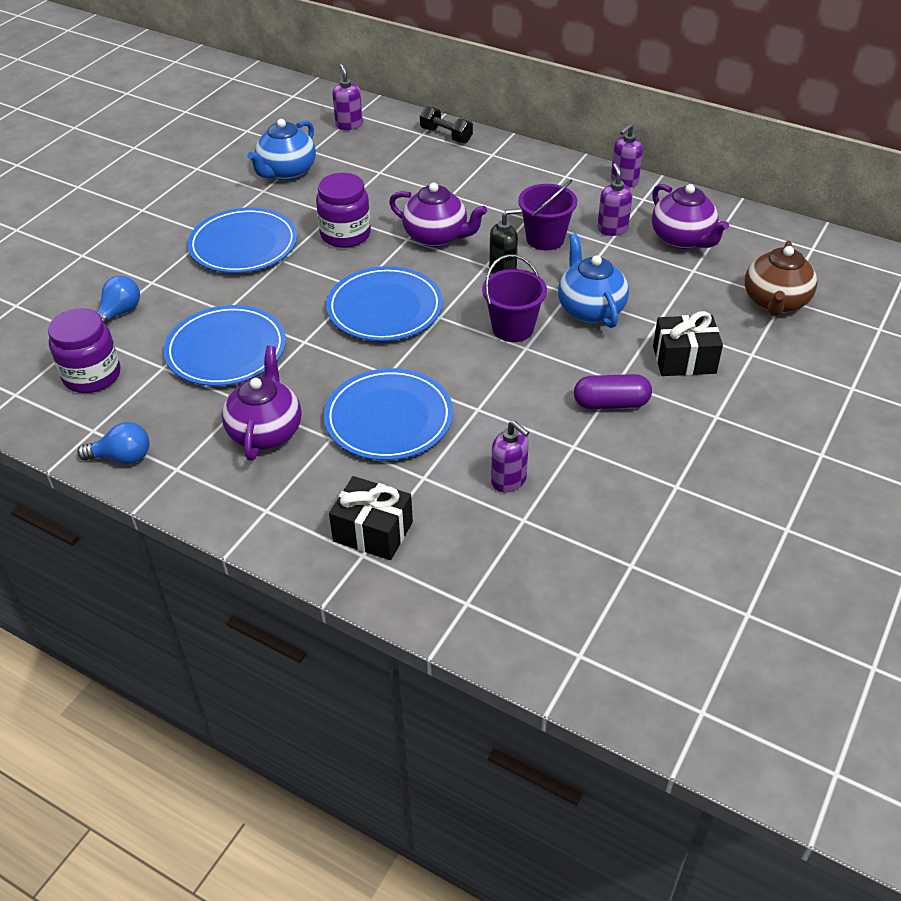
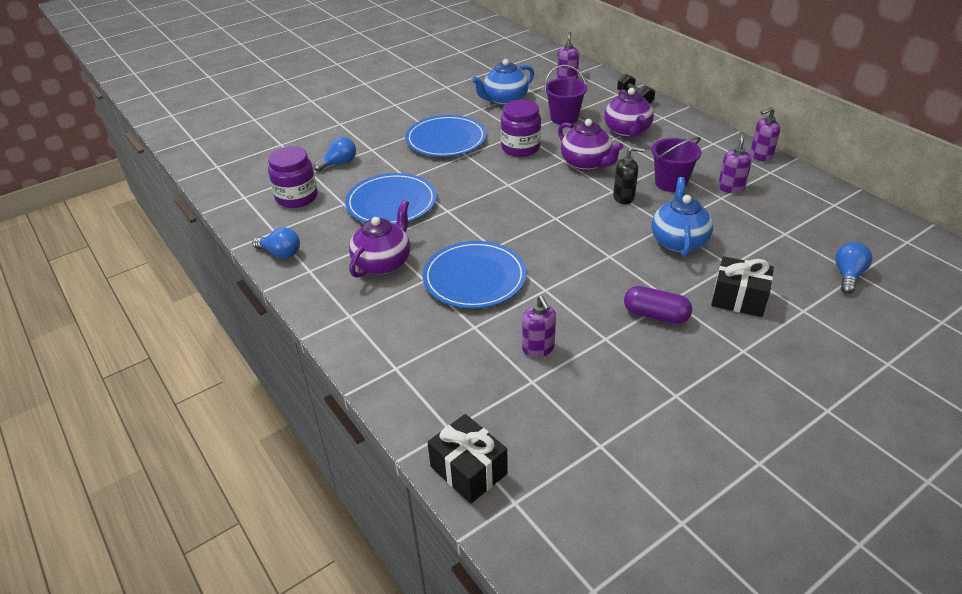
camera: 25 degrees right, 5 degrees down
blue plate [326,266,443,341] -> none
black gift [329,476,413,560] -> black gift moved to [428,414,508,504]
purple bucket [482,254,547,342] -> purple bucket moved to [544,65,587,125]
purple teapot [652,184,729,249] -> purple teapot moved to [604,88,654,138]
brown teapot [745,240,817,316] -> blue light bulb [835,242,872,294]

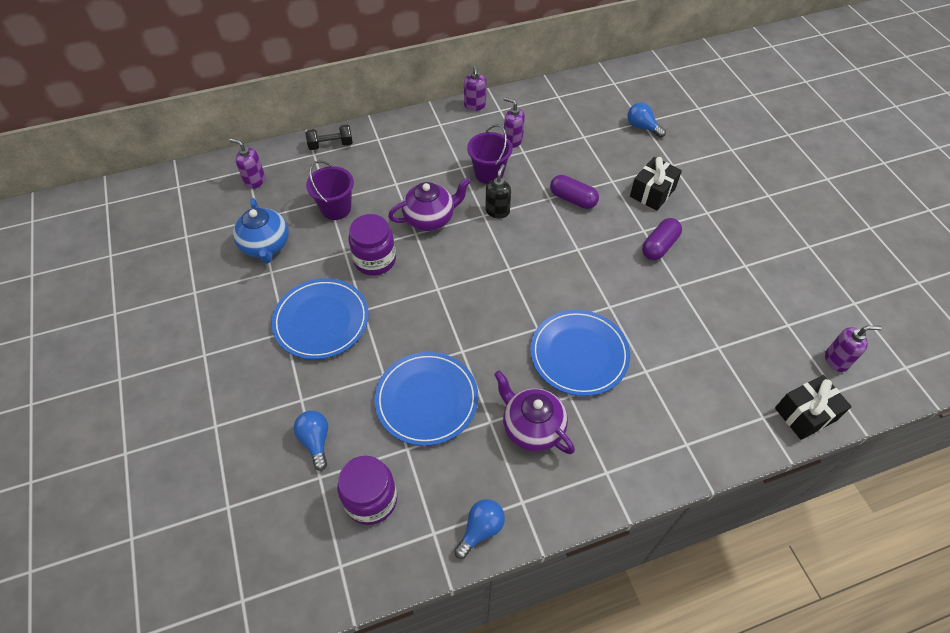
camera: 75 degrees left, 15 degrees up
purple soap dispenser [522,296,556,357] -> purple soap dispenser moved to [825,326,882,372]
purple teapot [604,88,654,138] -> none
blue teapot [652,177,713,257] -> purple capsule [550,175,599,209]

